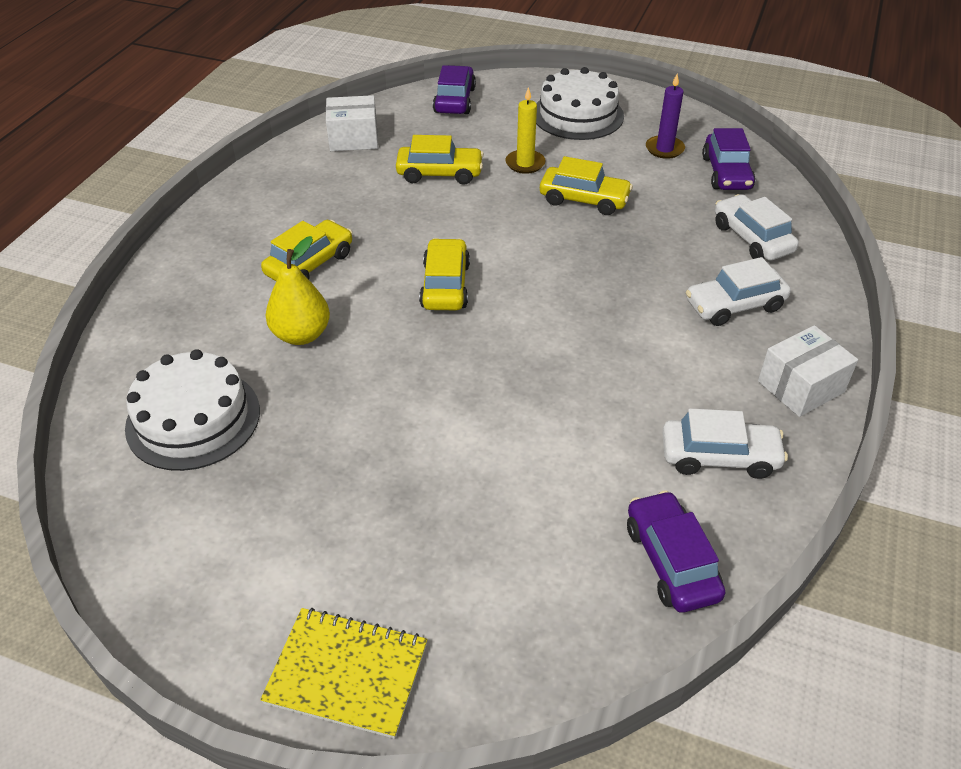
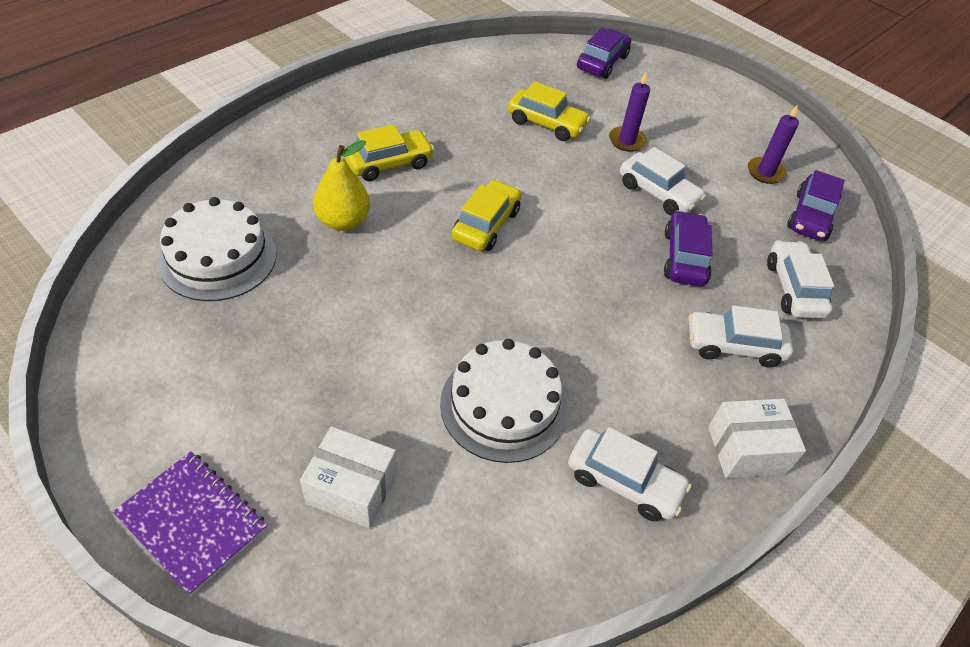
camera: 20 degrees right, 5 degrees up
yellow notebook [260,608,427,739] -> purple notebook [113,451,267,596]
white box [326,95,378,151] -> white box moved to [300,426,397,528]
yellow candle [506,87,546,174] -> purple candle [609,72,650,152]
white cake [536,67,624,140] -> white cake moved to [440,339,567,463]
yellow car [540,156,633,215] -> white car [620,147,706,216]
purple car [627,490,725,613] -> purple car moved to [664,210,712,287]

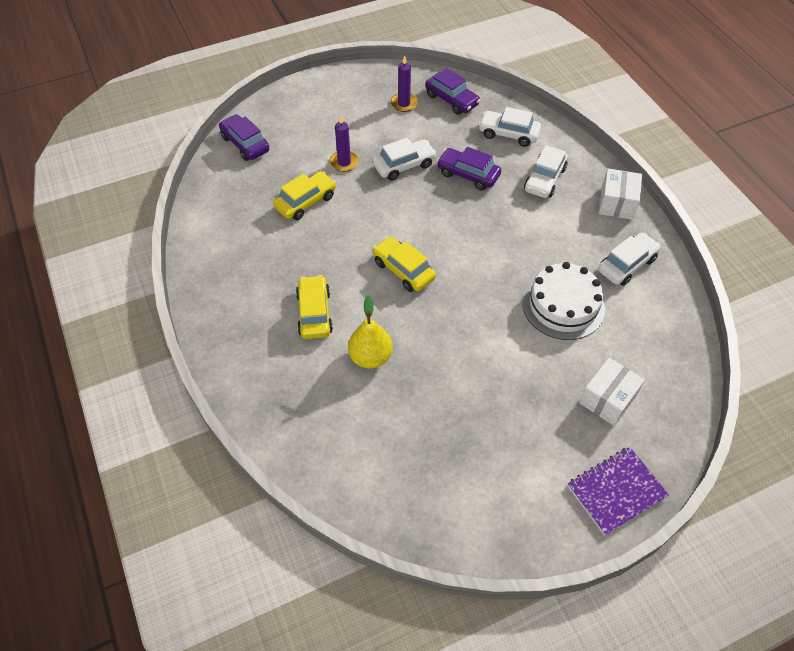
camera: 65 degrees left, 5 degrees up
white cake [158,197,277,301] -> none

